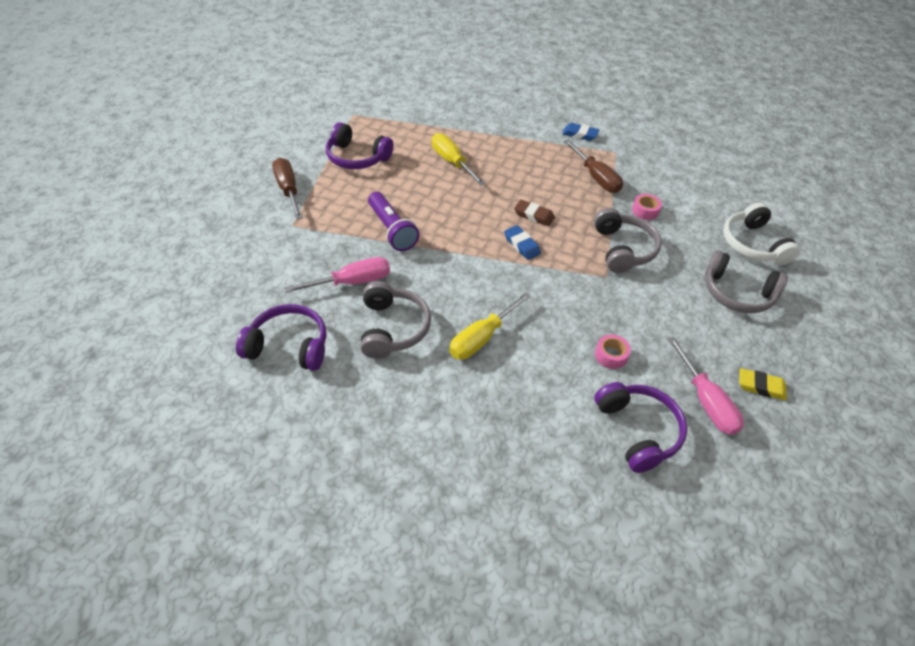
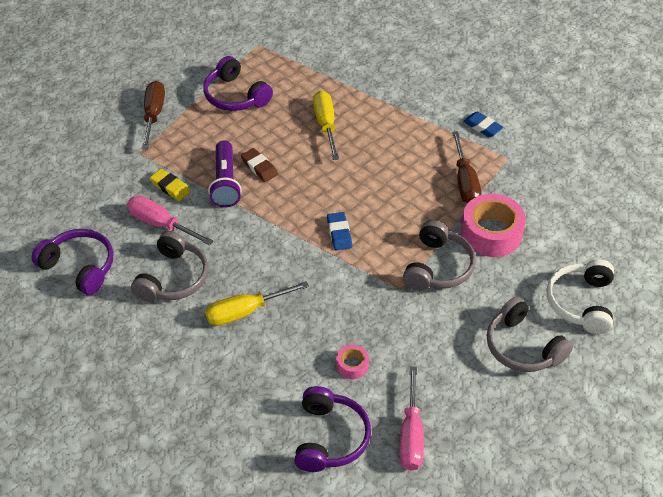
camera: 25 degrees right, 0 degrees up
pink screwdriver [284,257,390,293] -> pink screwdriver turned 150 degrees counterclockwise [127,196,213,245]
brown eraser [514,200,555,226] -> brown eraser moved to [241,148,278,182]
pink tape [632,194,662,220] -> pink tape [461,194,526,257], size x2.08
yellow eraser [739,368,787,400] -> yellow eraser moved to [150,169,191,201]

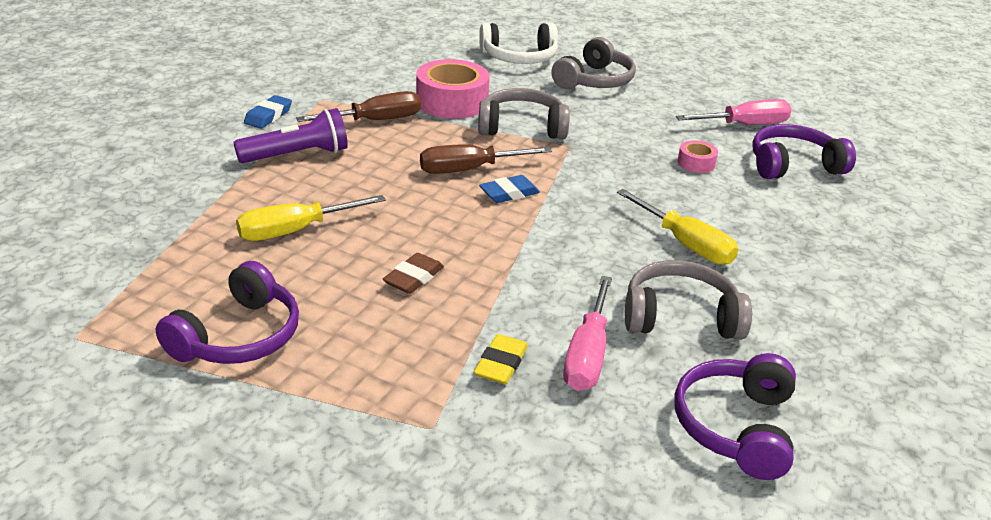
camera: 110 degrees left, 15 degrees down
brown screwdriver [142,81,165,149] -> brown screwdriver moved to [420,144,552,174]
purple flashlight [208,140,242,208] -> purple flashlight moved to [234,108,348,163]

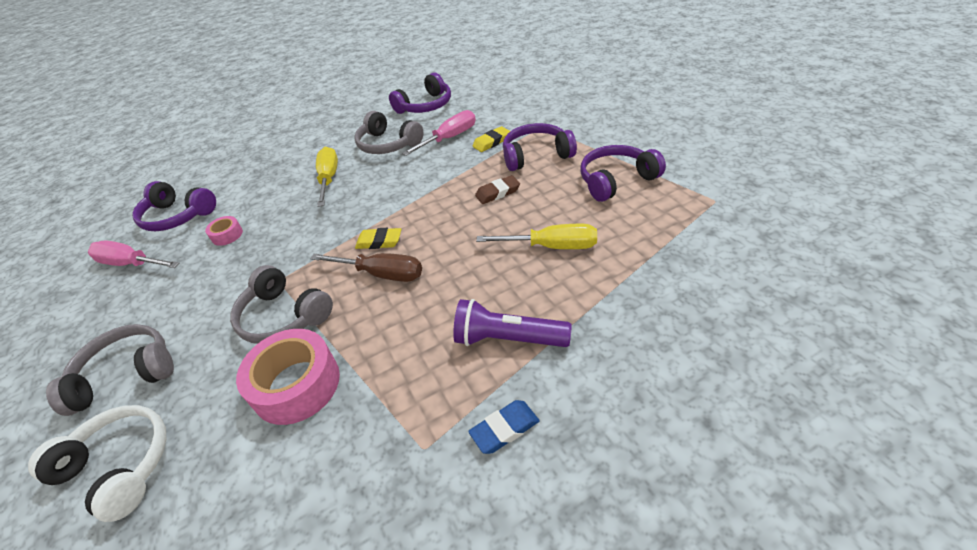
camera: 140 degrees left, 10 degrees up
brown screwdriver [296,91,421,122] -> none
blue eraser [479,175,540,203] -> yellow eraser [355,228,402,249]
none -> purple headphones [503,123,577,171]

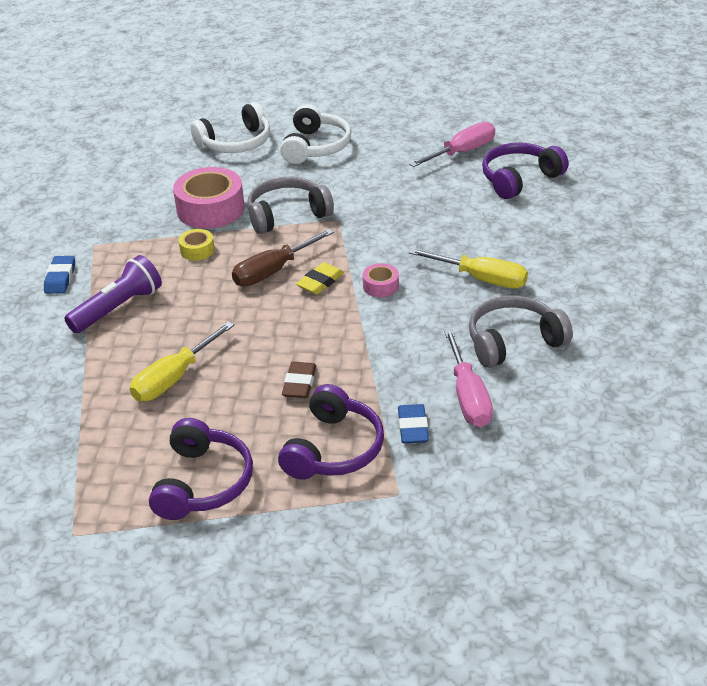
camera: 120 degrees right, 5 degrees down
grey headphones [46,324,174,416] -> white headphones [280,104,351,164]
pink tape [205,216,243,246] -> pink tape moved to [363,263,399,297]
purple headphones [389,73,451,114] -> none
yellow eraser [472,126,510,152] -> blue eraser [398,404,429,444]
none -> yellow tape [179,229,215,261]

